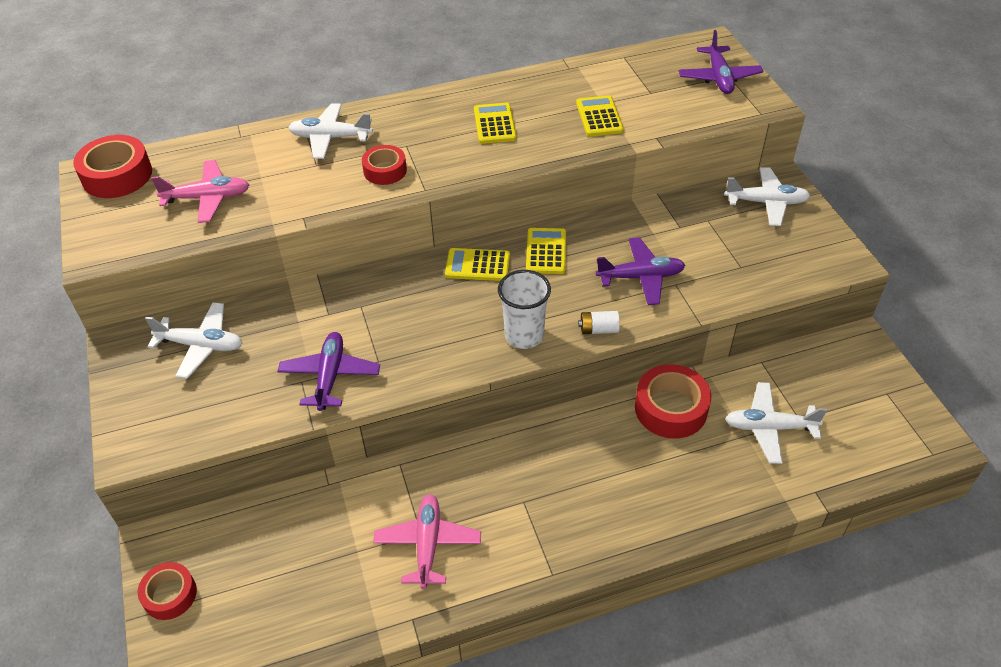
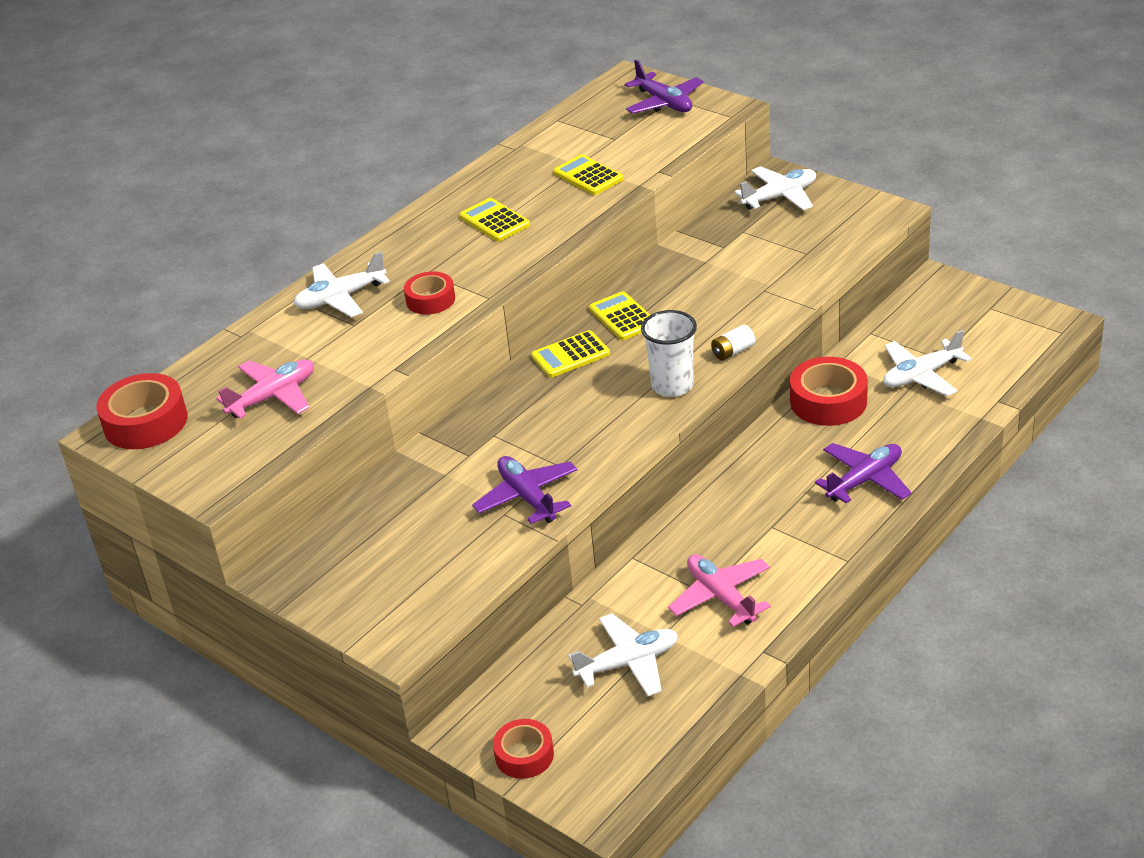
camera: 30 degrees left, 10 degrees down
white plane [145,302,242,379] -> white plane moved to [568,614,678,696]
purple plane [596,237,685,305] -> purple plane moved to [815,443,912,503]

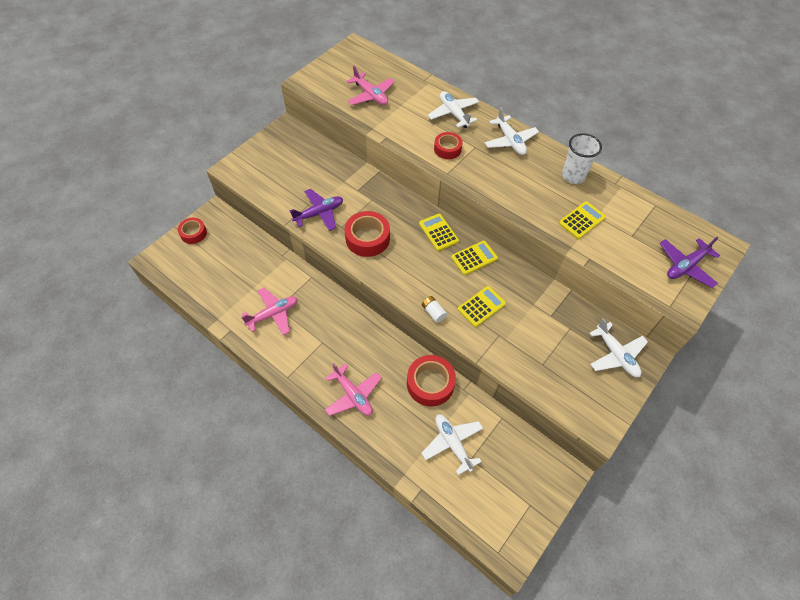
camera: 85 degrees right, 20 degrees up
red tape [96,373,188,449] -> red tape moved to [344,211,390,257]
yellow calculator [460,198,530,241] -> yellow calculator moved to [458,286,506,327]
white plane [568,614,678,696] -> white plane moved to [485,107,539,155]
white cup [641,310,697,397] -> white cup moved to [562,133,602,184]
purple plane [815,443,912,503] -> pink plane [325,363,382,416]

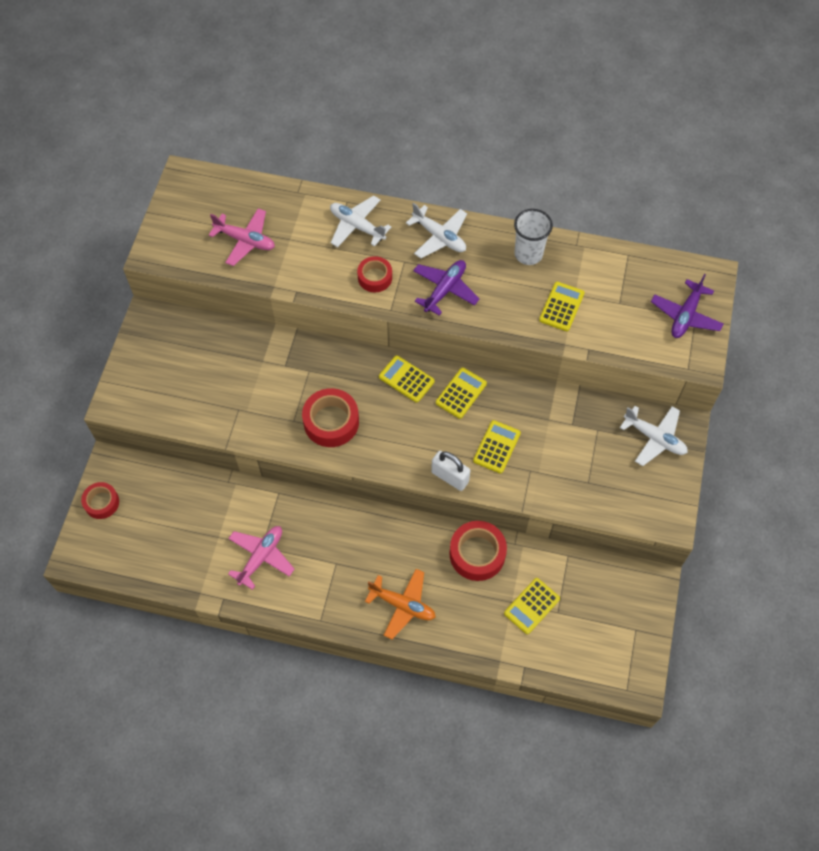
camera: 25 degrees left, 5 degrees up
purple plane [290,189,343,231] -> purple plane moved to [413,260,480,316]
pink plane [325,363,382,416] -> orange plane [365,569,436,639]
white battery [422,296,447,323] -> white padlock [431,451,470,491]
white plane [422,414,483,475] -> yellow calculator [504,578,560,634]

